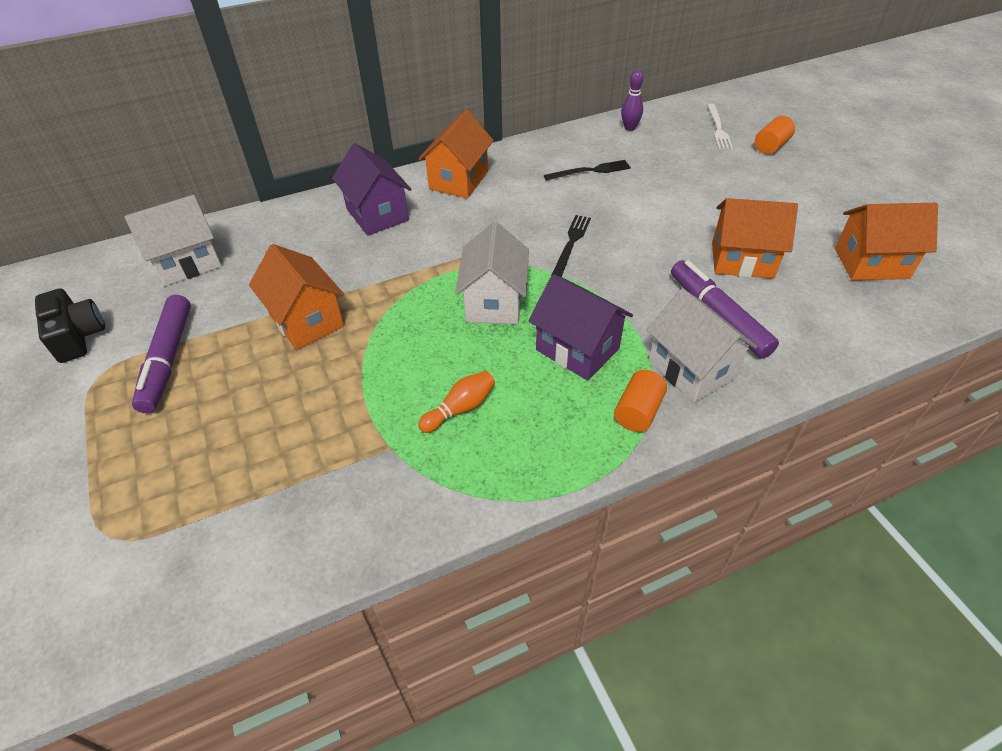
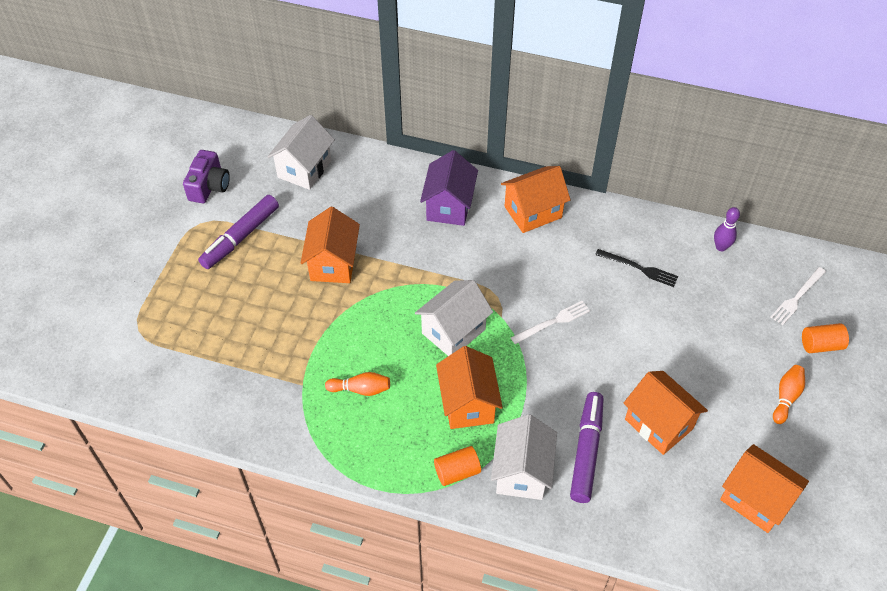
camera: 40 degrees right, 5 degrees up
black camera [35,288,105,363] -> purple camera [183,150,230,203]
white house [124,195,222,286] -> white house turned 75 degrees counterclockwise [267,115,335,190]
purple house [529,274,633,381] -> orange house [436,346,503,429]
black fork [552,215,591,277] -> white fork [511,301,590,344]
none -> orange bowling pin [773,365,805,424]

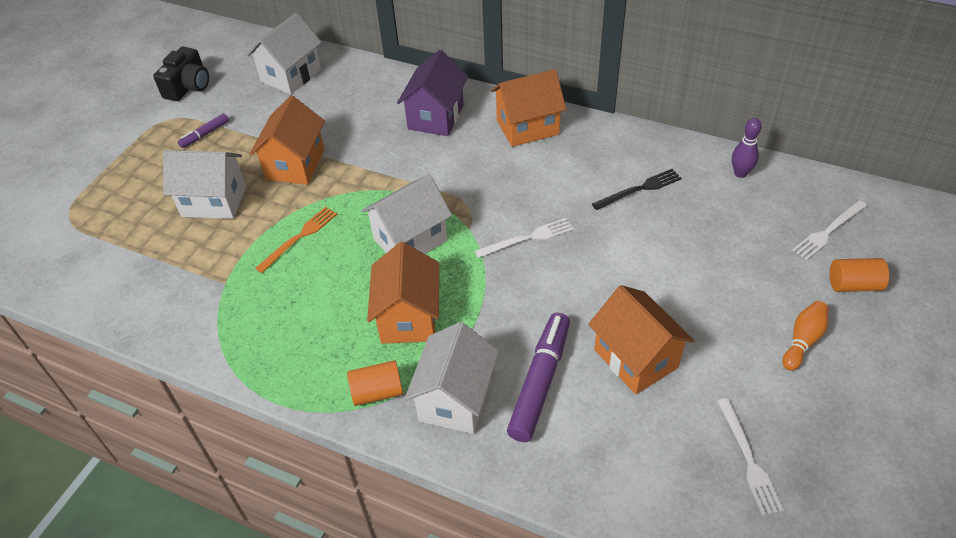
camera: 10 degrees right, 5 degrees down
purple camera [183,150,230,203] -> black camera [153,47,209,101]
purple marker [198,195,279,269] -> purple marker [178,113,229,148], size x0.51
orange bowling pin [325,372,390,396] -> none
black fork [595,249,678,287] -> black fork turned 60 degrees counterclockwise [592,169,682,210]
orange house [720,444,809,533] -> white fork [717,398,784,516]
none -> white house [163,150,246,219]
none -> orange fork [255,207,337,273]

